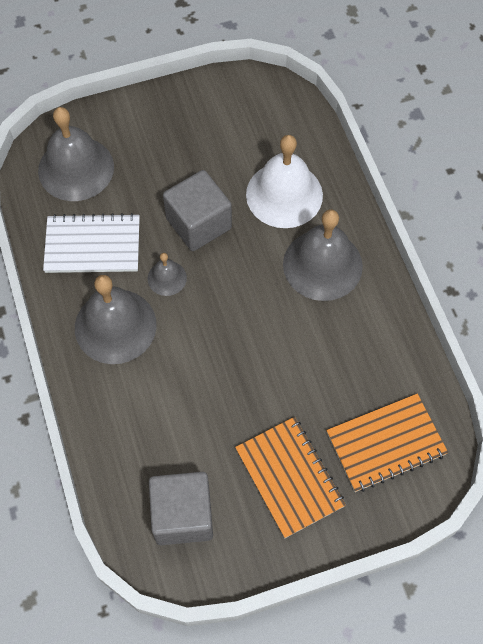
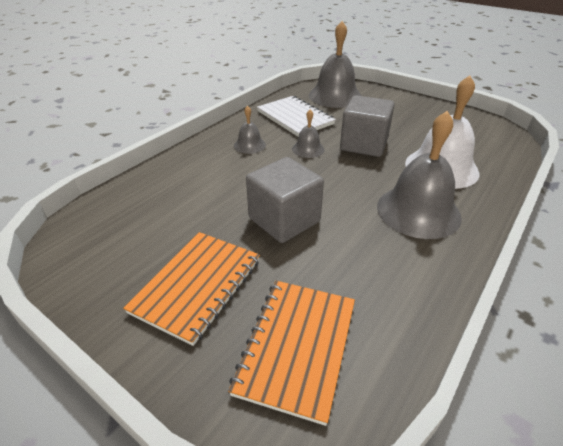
camera: 55 degrees right, 25 degrees down
grey bell [75,275,156,364] -> grey bell [234,106,266,154], size x0.49
grey cube [149,472,213,545] -> grey cube moved to [246,157,324,243]
orange notebook [326,394,448,492] -> orange notebook turned 75 degrees clockwise [228,281,355,426]

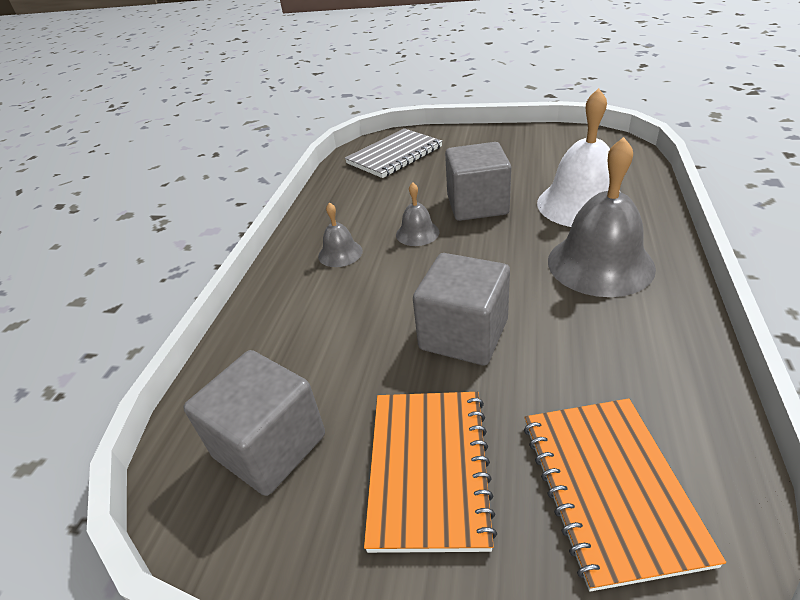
camera: 20 degrees left, 0 degrees up
white notebook [257,96,336,137] -> none
grey bell [309,21,362,108] -> grey notebook [345,128,443,178]
none -> grey cube [183,350,325,496]

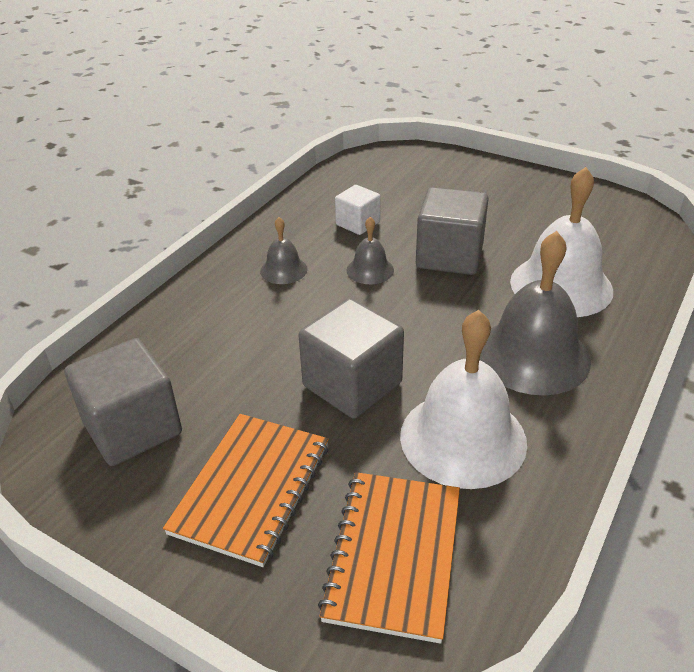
camera: 15 degrees right, 0 degrees up
grey notebook [345,128,443,178] -> none
none -> white cube [335,185,380,235]
none -> white bell [400,310,527,489]

